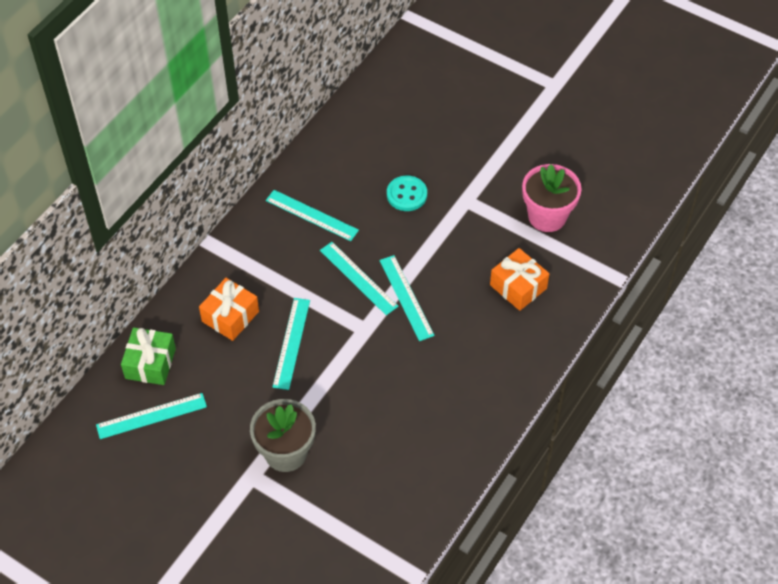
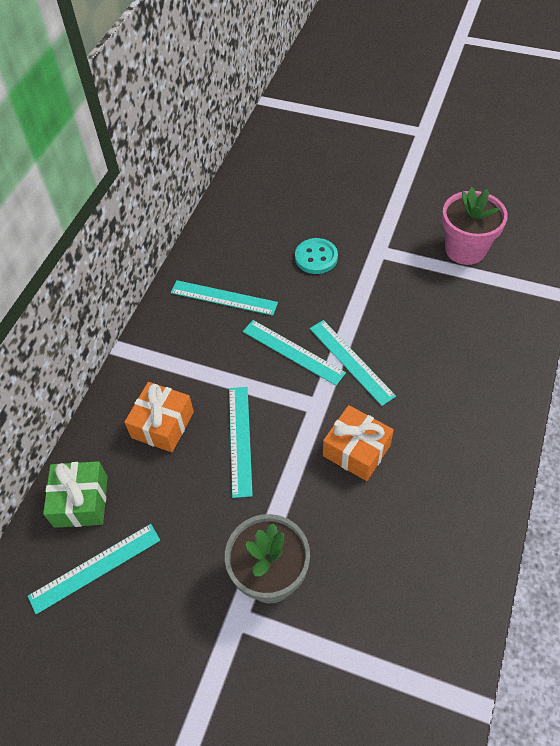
camera: 10 degrees left, 0 degrees up
orange gift [490,248,549,311] -> orange gift moved to [323,405,394,481]

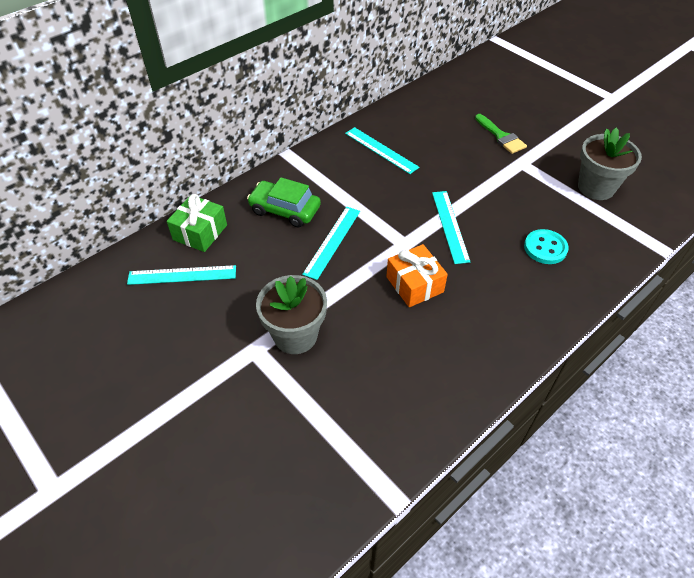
camera: 25 degrees right, 5 degrees down
orange gift [124,382,194,452] -> green car [247,177,321,228]
turquoise ruler [243,320,346,385] -> none
turquoise button [295,238,338,274] -> turquoise button moved to [524,229,569,264]
pink flower pot [442,187,508,265] -> grey flower pot [578,128,642,200]
none -> green brush [475,114,527,154]

